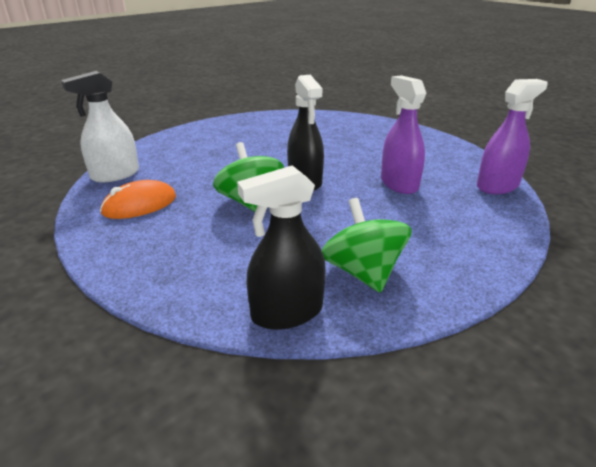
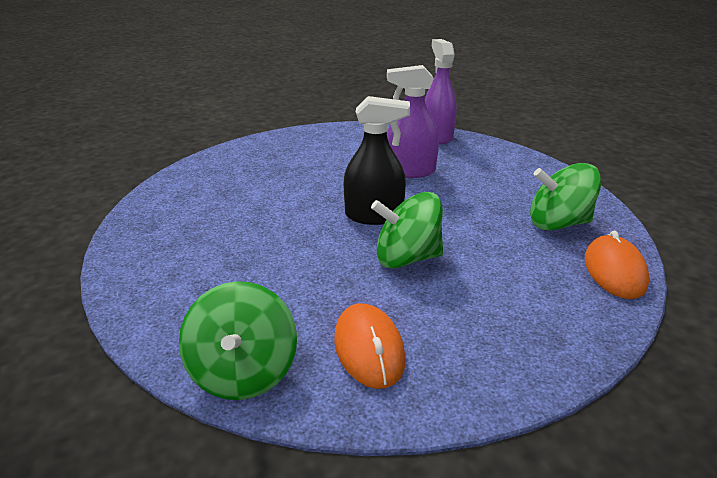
camera: 70 degrees left, 0 degrees up
white spray bottle [61,71,139,183] -> green spinning top [179,281,297,400]
black spray bottle [237,165,326,330] -> orange mouse [585,230,650,299]

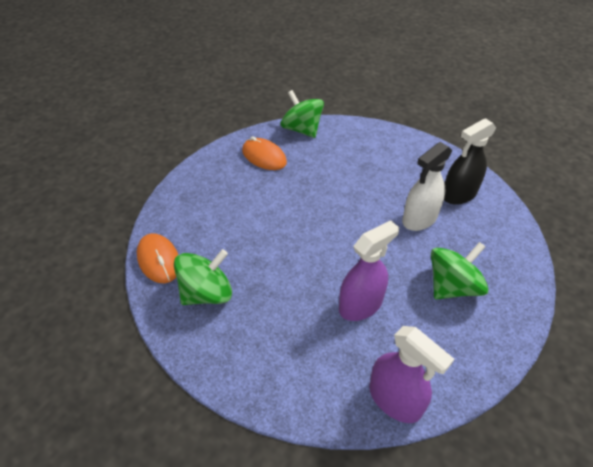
camera: 145 degrees right, 15 degrees up
black spray bottle [343,96,410,225] -> black spray bottle moved to [444,118,496,205]
green spinning top [371,192,443,268] -> green spinning top moved to [431,242,489,299]
none -> white spray bottle [402,142,452,231]

